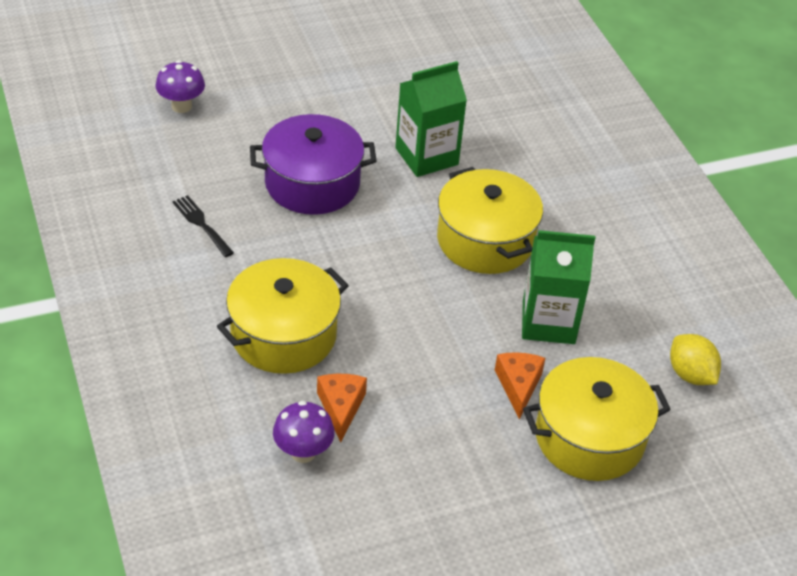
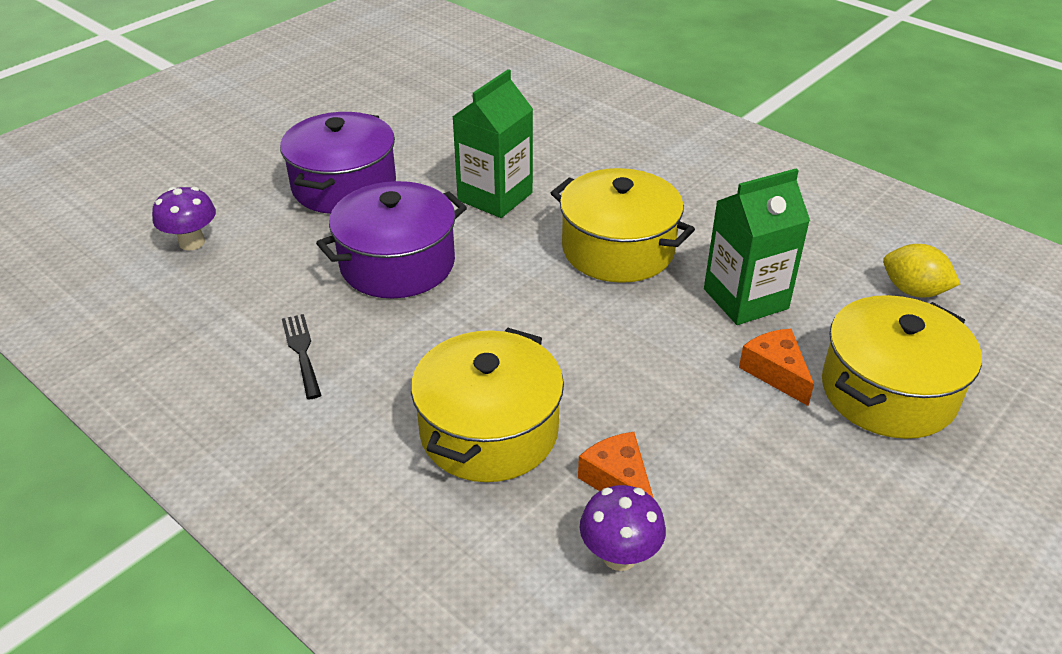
camera: 25 degrees left, 5 degrees down
black fork [172,195,234,257] -> black fork turned 45 degrees clockwise [282,314,321,399]
none -> purple pot [280,112,396,214]

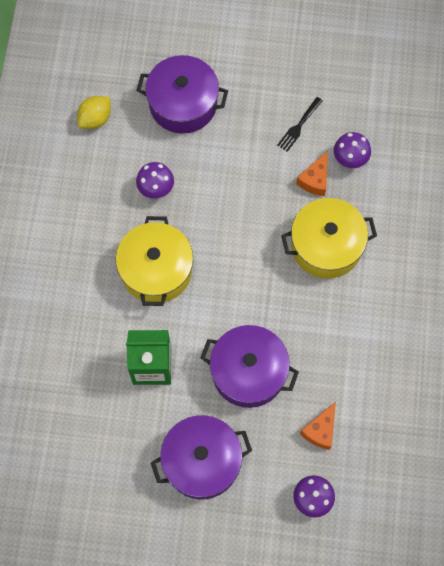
camera: 125 degrees left, 30 degrees up
black fork [282,314,321,399] -> black fork moved to [277,97,323,152]
green carton [704,168,810,325] -> purple mushroom [136,162,174,199]
orange cheese [739,328,814,406] -> orange cheese moved to [300,402,336,450]
yellow pot [822,295,982,439] -> purple pot [136,55,228,134]
yellow lemon [883,244,960,297] -> yellow lemon turned 45 degrees clockwise [77,96,111,129]

